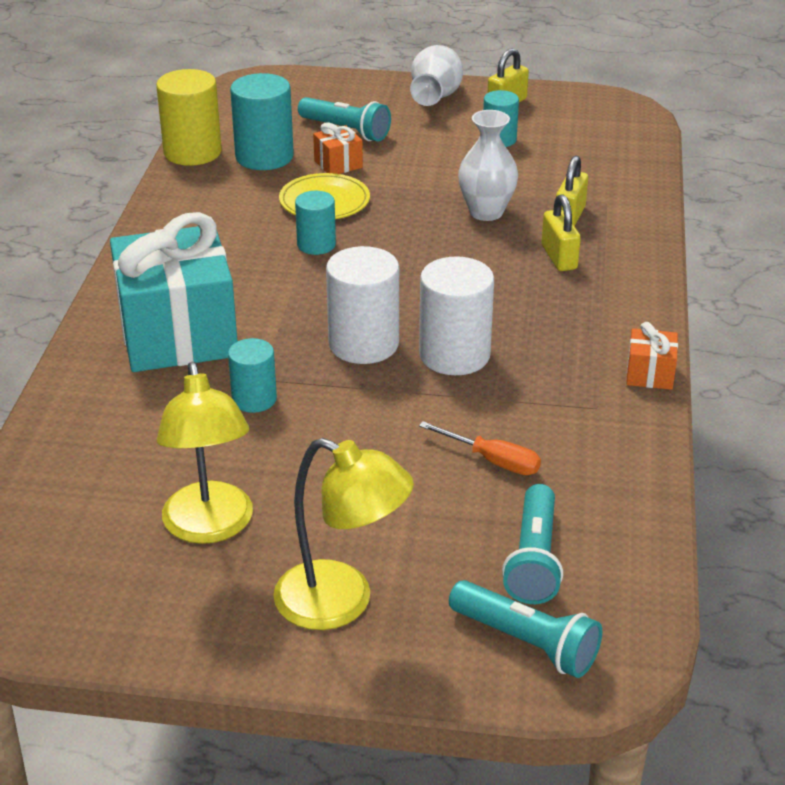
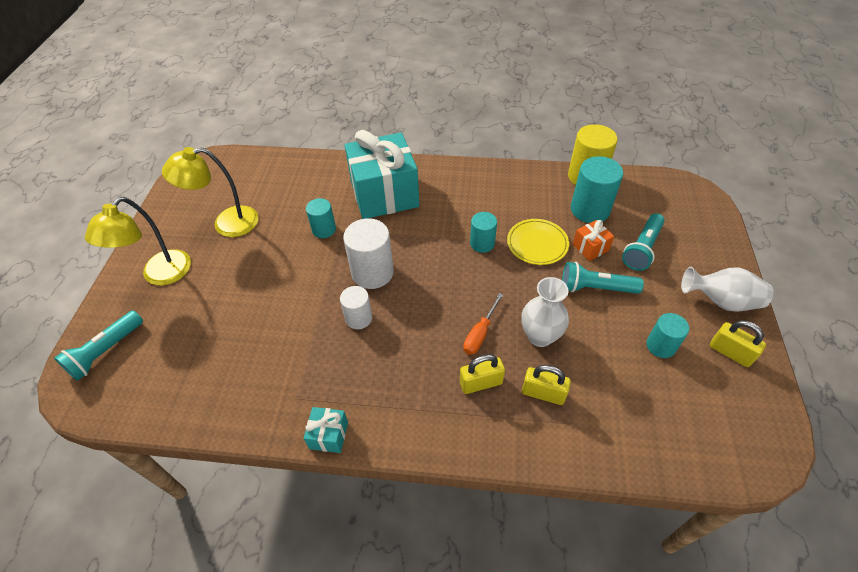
camera: 90 degrees right, 15 degrees up
white cylinder [419,256,494,375] -> white cylinder [340,286,372,329], size x0.61
orange screwdriver [419,421,541,475] -> orange screwdriver moved to [463,293,503,355]
turquoise flashlight [502,484,563,604] -> turquoise flashlight moved to [562,262,644,294]
orange gift [626,322,678,390] -> turquoise gift [303,407,348,453]

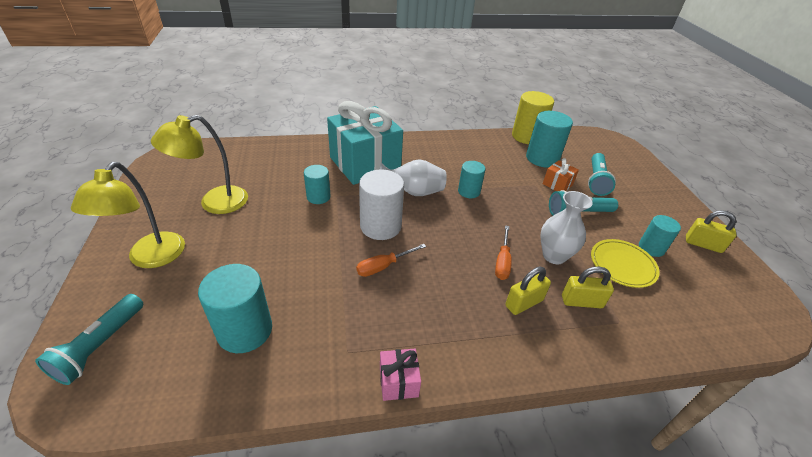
camera: 20 degrees left, 10 degrees down
turquoise gift [303,407,348,453] -> pink gift [380,349,421,401]
white cylinder [340,286,372,329] -> orange screwdriver [356,244,426,277]
yellow plate [507,219,569,265] -> yellow plate moved to [591,239,660,288]
white vase [681,267,773,312] -> white vase moved to [380,159,447,196]
none -> turquoise cylinder [198,264,272,353]

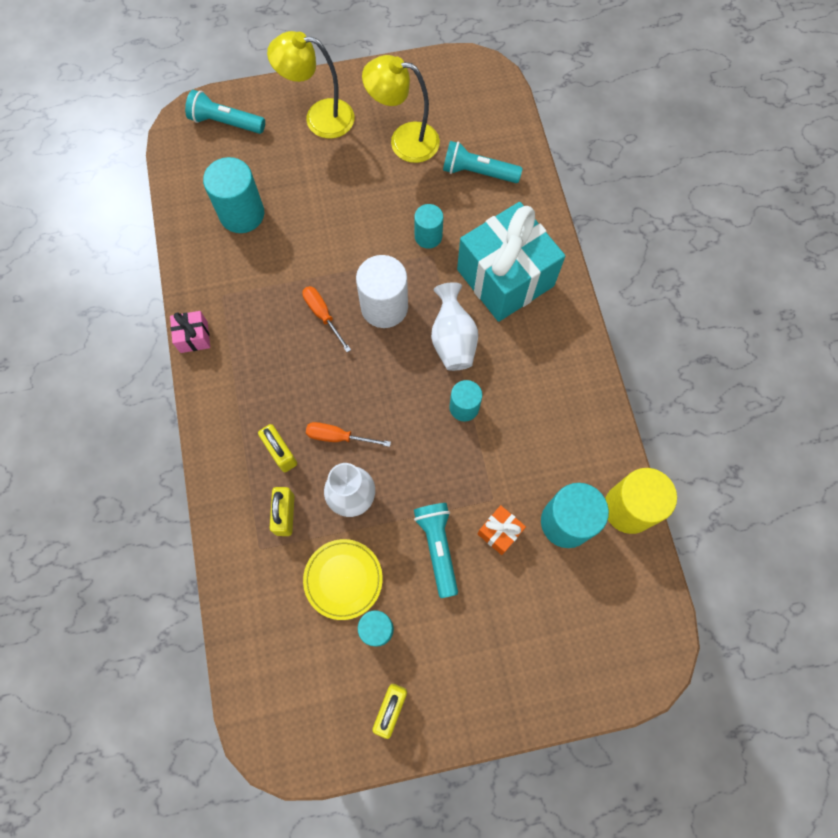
camera: 90 degrees right, 30 degrees up
yellow lamp [151,115,248,214] -> yellow lamp turned 45 degrees counterclockwise [362,55,440,163]
turquoise flashlight [588,153,616,196] -> turquoise flashlight moved to [443,141,523,183]

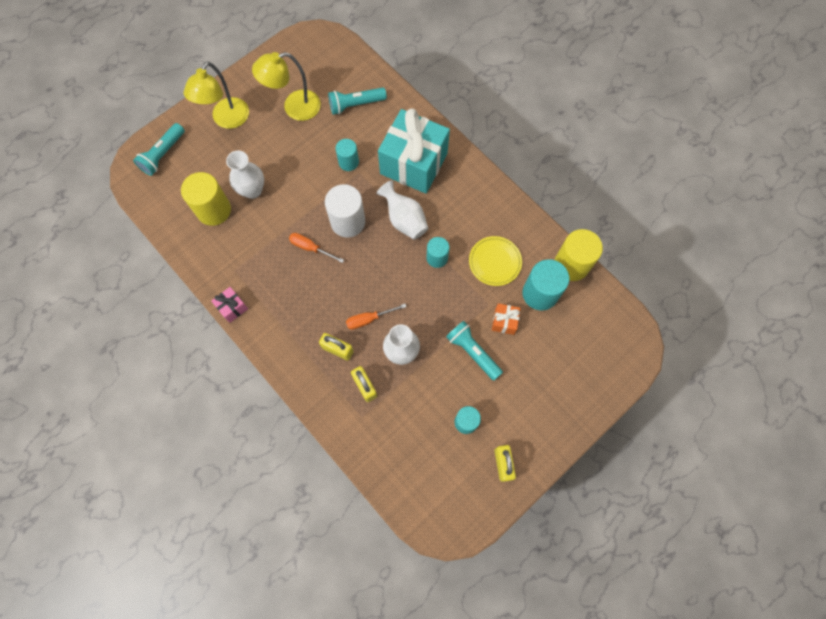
camera: 30 degrees left, 0 degrees up
turquoise flashlight [185,90,265,134] -> turquoise flashlight turned 45 degrees counterclockwise [133,123,185,176]
turquoise cylinder [203,157,264,233] -> yellow cylinder [181,172,231,226]
yellow lamp [267,31,354,139] -> yellow lamp turned 45 degrees counterclockwise [184,62,249,129]
yellow plate [303,539,383,620] -> yellow plate moved to [469,236,522,286]
none -> white vase [226,150,264,199]

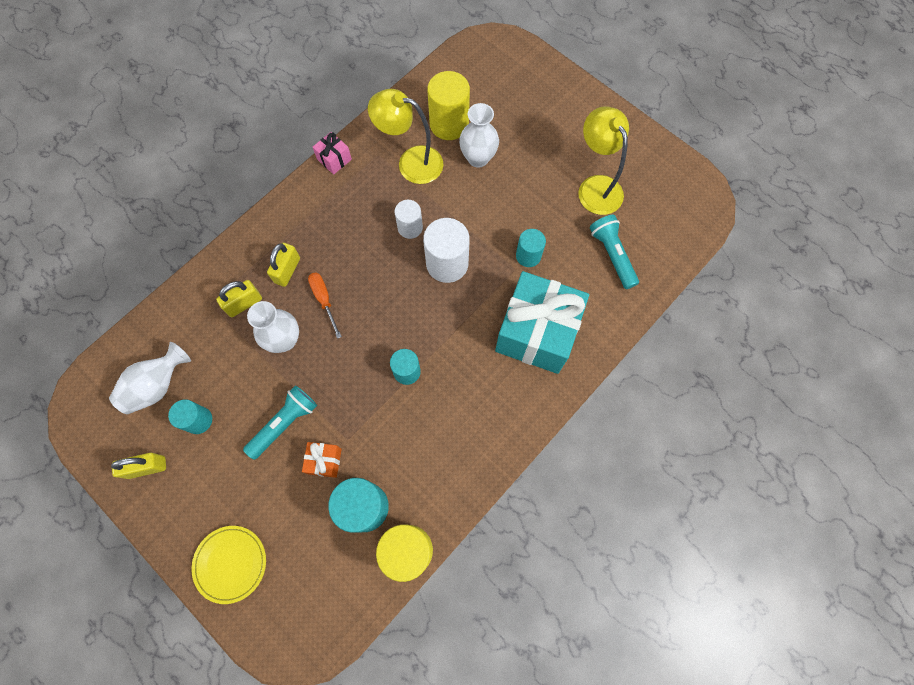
camera: 85 degrees right, 0 degrees up
turquoise flashlight [133,123,185,176] -> none
yellow lamp [184,62,249,129] -> yellow lamp moved to [368,89,443,184]
orange screwdriver [289,233,344,263] -> white cylinder [394,200,423,239]
white vase [376,181,428,240] -> white vase moved to [109,342,191,414]
yellow plate [469,236,522,286] -> yellow plate moved to [192,526,266,604]

